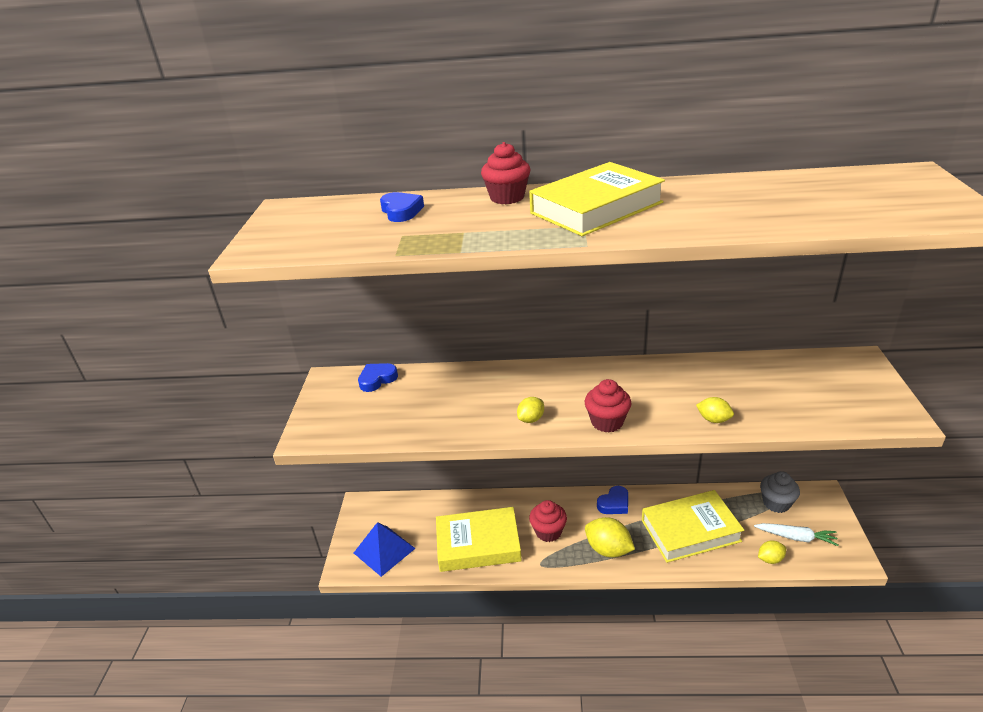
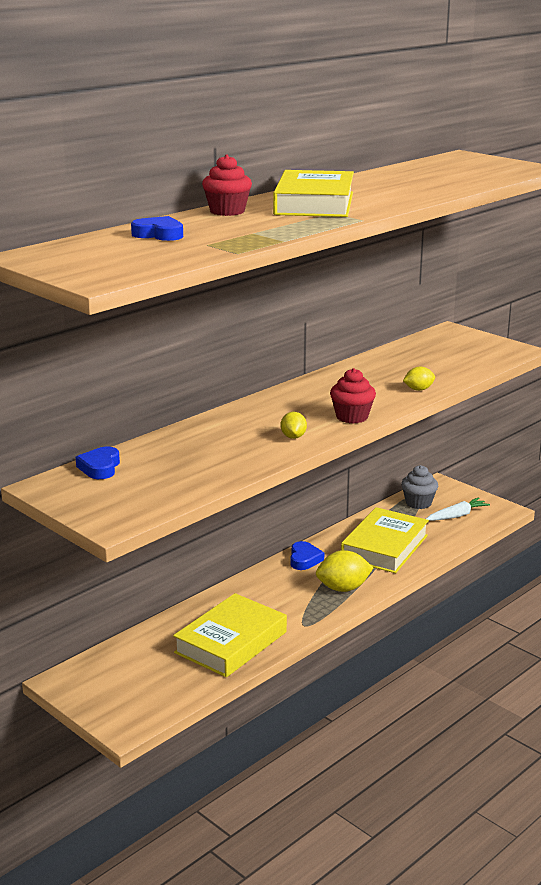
camera: 50 degrees left, 10 degrees down
blue pyramid [354,522,416,577] -> none
red cupcake [529,500,567,542] -> none
yellow lemon [758,540,786,564] -> none

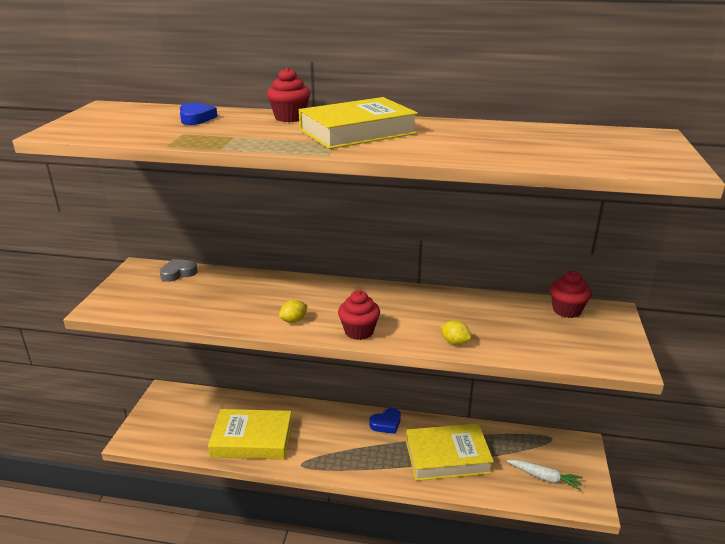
camera: 55 degrees right, 5 degrees up
blue heart [76,447,120,479] -> grey heart [159,259,198,282]
yellow lemon [316,550,373,592] -> none
grey cupcake [401,465,438,509] -> none
none -> red cupcake [550,271,592,318]

